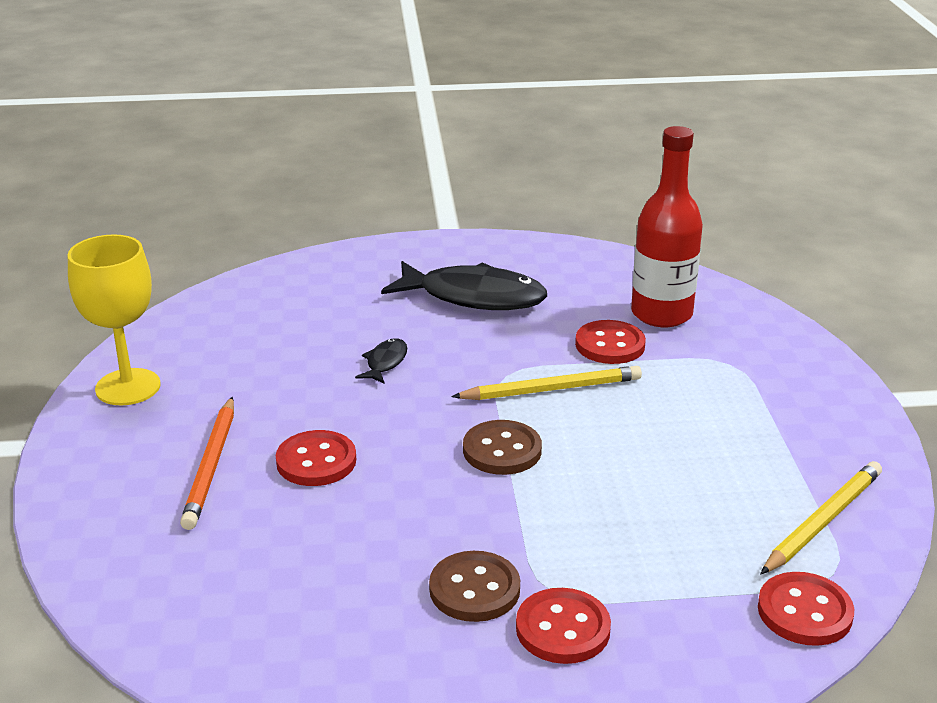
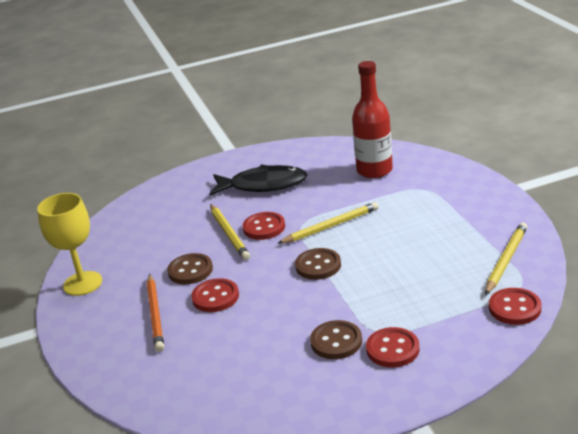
camera: 10 degrees left, 0 degrees up
black fish [355,338,407,384] -> yellow pencil [210,204,250,260]
red button [575,320,646,364] -> red button moved to [243,212,285,240]
none -> brown button [167,253,213,284]

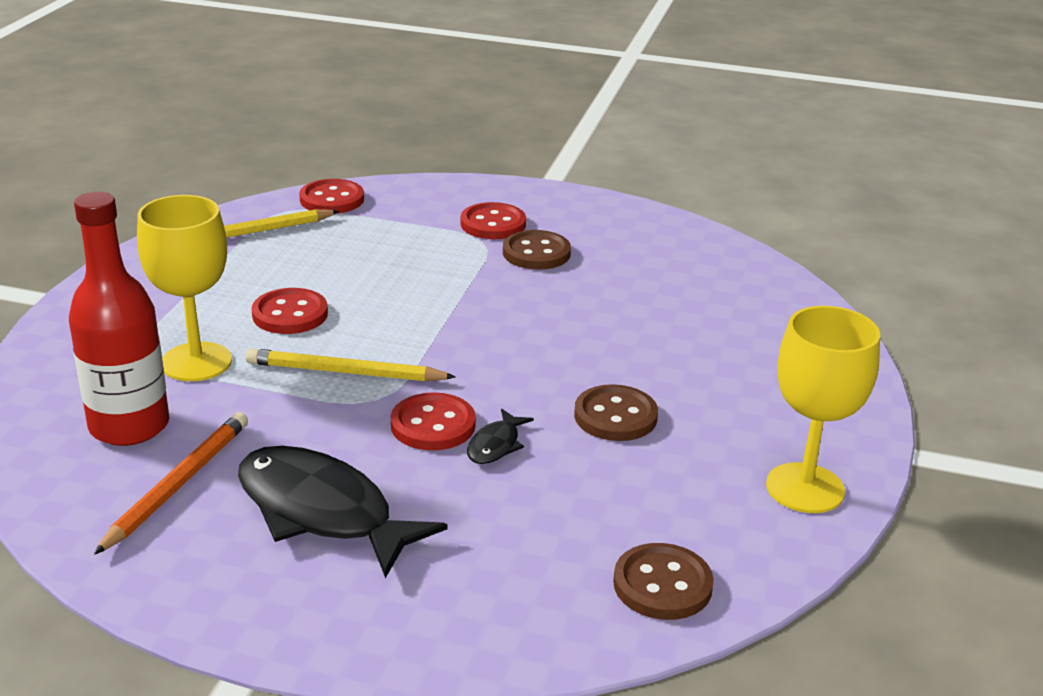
camera: 150 degrees left, 0 degrees up
orange pencil [147,274,164,352] -> orange pencil moved to [94,412,248,555]
red button [191,278,239,312] -> red button moved to [252,288,328,334]
yellow pencil [210,204,250,260] -> black fish [467,409,534,464]
brown button [295,248,341,280] -> brown button moved to [613,543,714,620]
none -> yellow goblet [137,195,232,381]

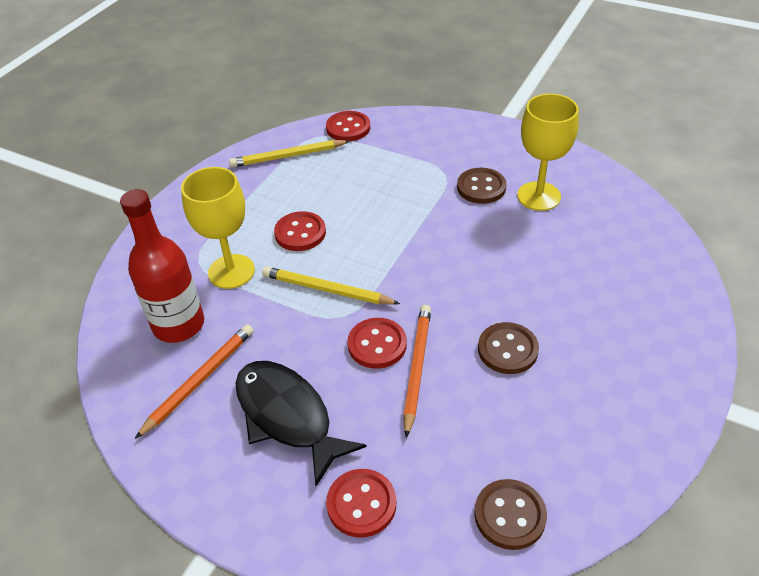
camera: 15 degrees right, 15 degrees up
red button [460,202,526,239] -> red button moved to [326,469,396,538]
black fish [467,409,534,464] -> orange pencil [403,305,431,438]
yellow goblet [766,306,880,513] -> yellow goblet moved to [517,94,579,211]

